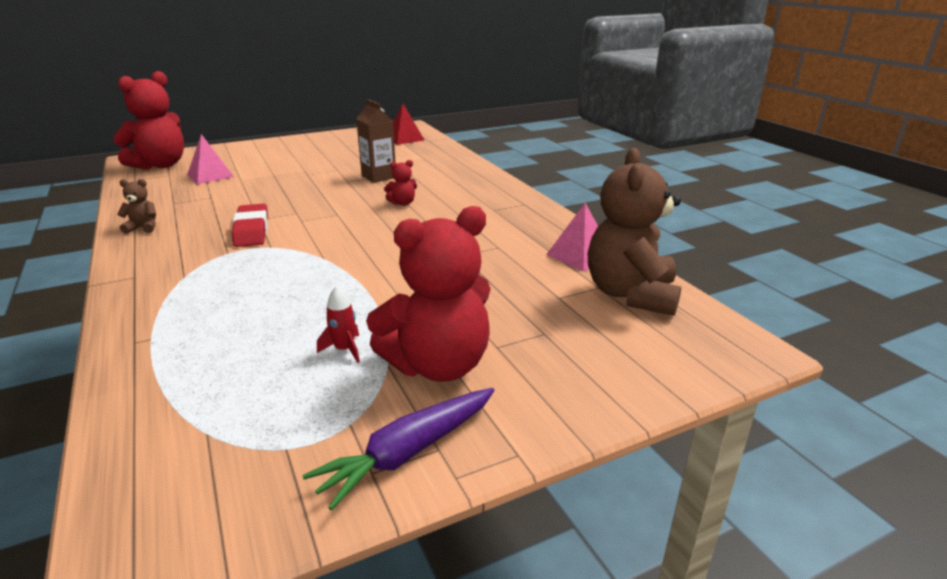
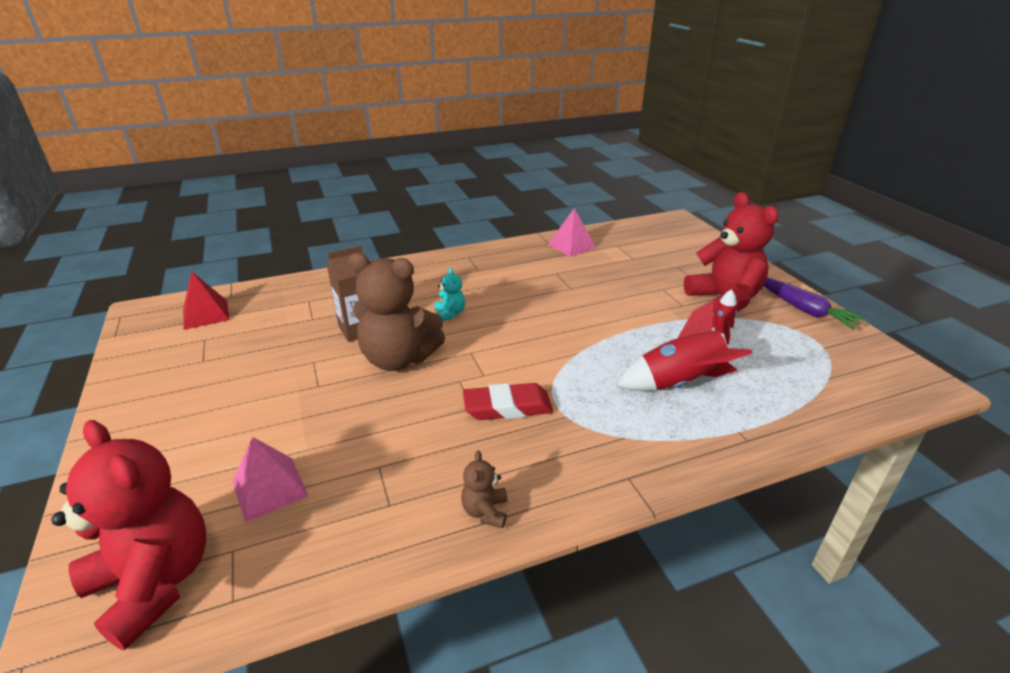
camera: 85 degrees left, 5 degrees up
red teddy bear [384,160,417,206] -> turquoise teddy bear [435,268,465,321]
brown teddy bear [588,148,681,316] -> brown teddy bear moved to [348,253,445,371]
none -> red rocket [617,300,753,391]

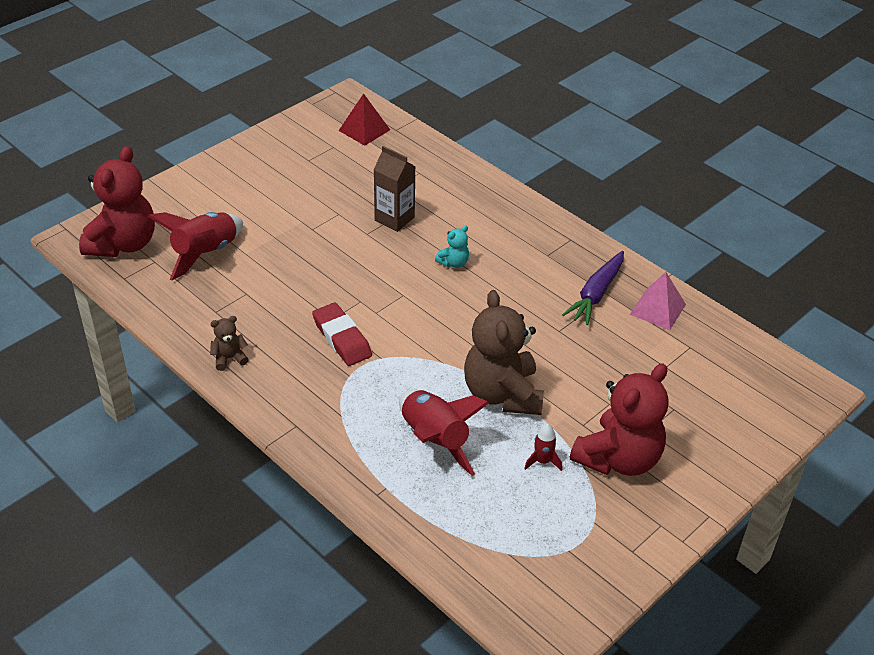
camera: 65 degrees right, 10 degrees up
pink pyramid [232,437,308,523] -> red rocket [148,212,243,280]
brown teddy bear [348,253,445,371] -> brown teddy bear moved to [464,290,544,415]
purple carrot [764,277,867,330] -> purple carrot moved to [562,251,624,325]

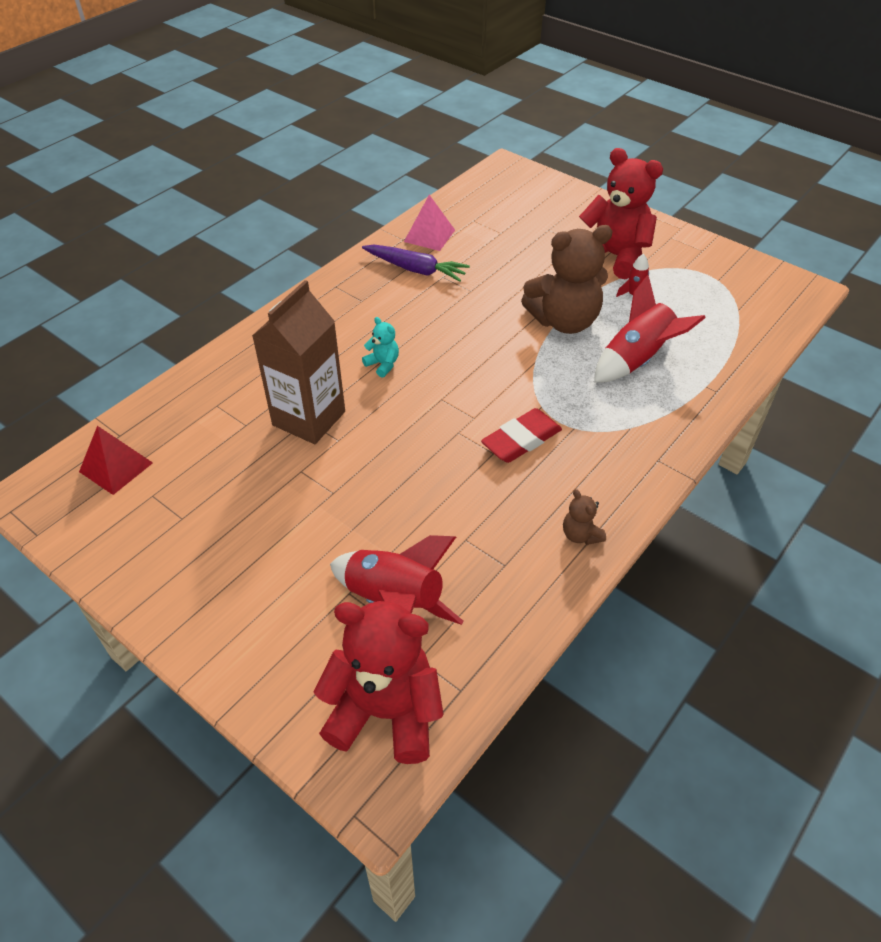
camera: 95 degrees left, 5 degrees up
brown carton [373,146,416,232] -> brown carton [252,280,345,444], size x1.50

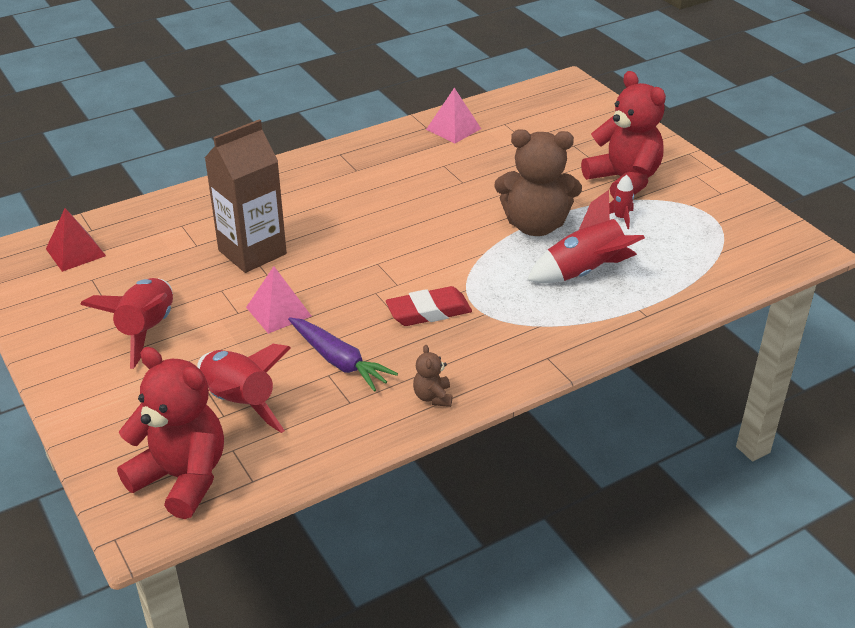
camera: 20 degrees right, 10 degrees down
purple carrot [362,245,470,282] -> purple carrot moved to [288,317,398,392]
turquoise teddy bear [362,317,399,378] -> none
none -> red rocket [80,278,173,369]
none -> pink pyramid [246,266,311,334]

